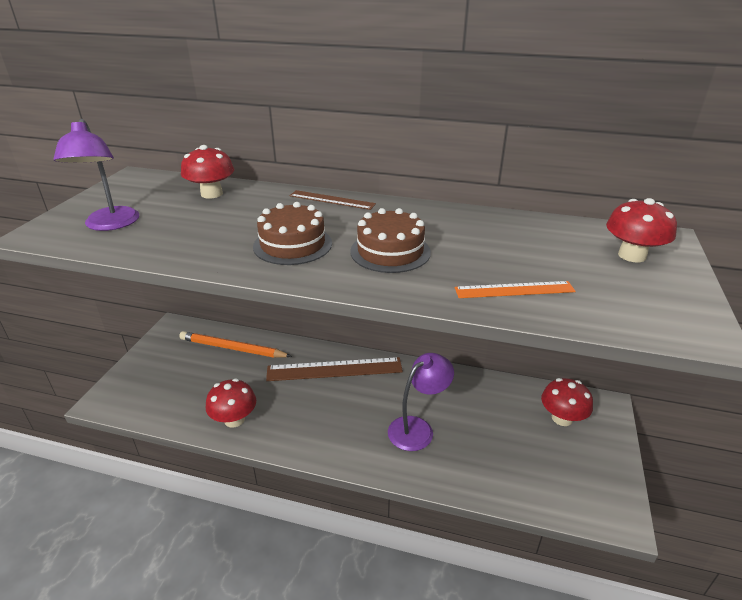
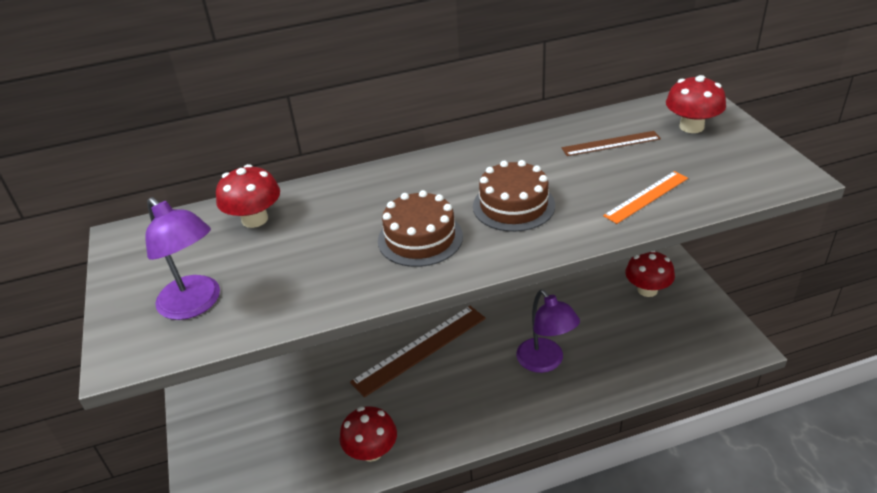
camera: 30 degrees left, 5 degrees up
orange pencil [179,331,292,358] -> none
brown ruler [290,190,376,210] -> brown ruler moved to [562,131,661,156]
purple lamp [388,353,454,451] -> purple lamp turned 135 degrees clockwise [516,290,580,373]

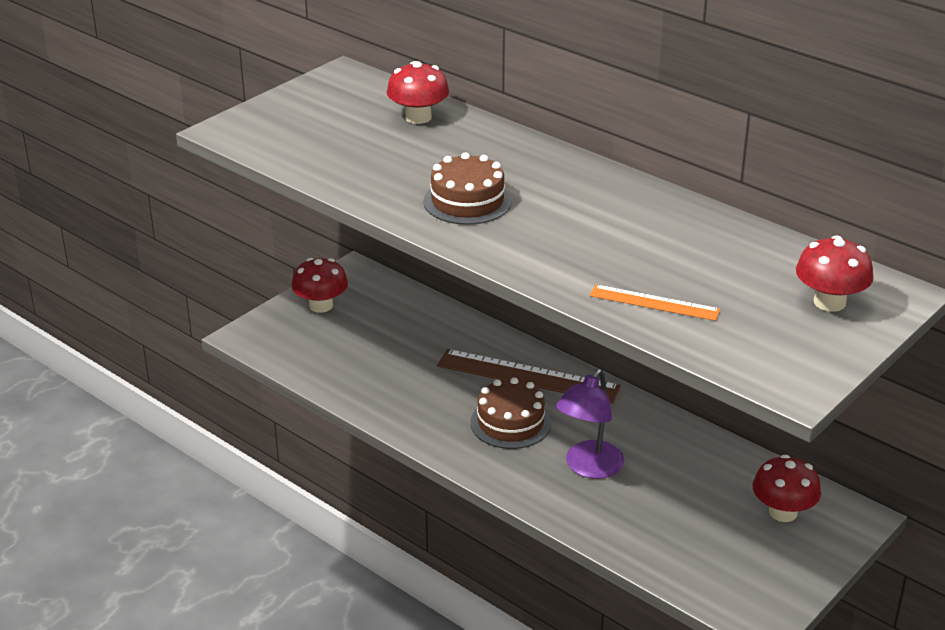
camera: 55 degrees right, 5 degrees down
purple lamp [145,197,220,320] -> none
red mushroom [340,406,397,462] -> red mushroom moved to [292,258,348,313]
brown cake [473,160,555,232] -> brown cake moved to [471,377,551,449]
brown ruler [562,131,661,156] -> none

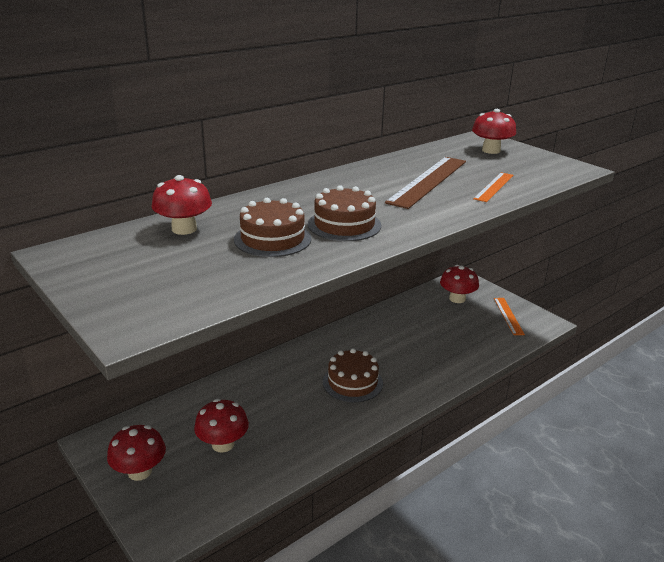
camera: 80 degrees left, 5 degrees down
brown ruler [437,349,621,404] -> brown ruler moved to [385,157,466,209]
purple lamp [556,369,624,479] -> none
none -> red mushroom [194,399,249,452]
none -> brown cake [234,198,311,257]
none -> orange ruler [494,298,525,335]

